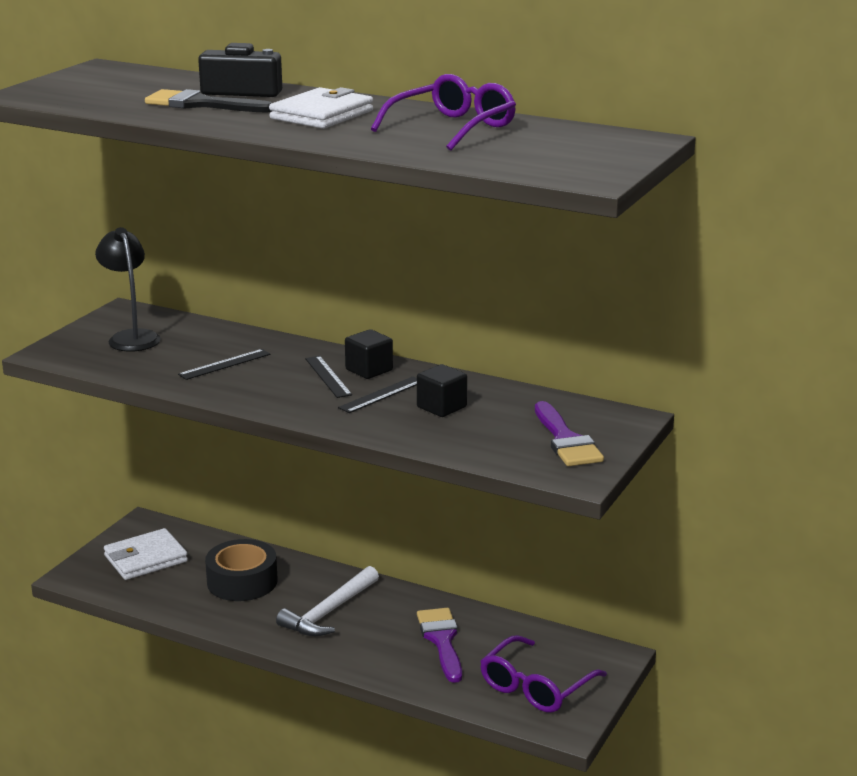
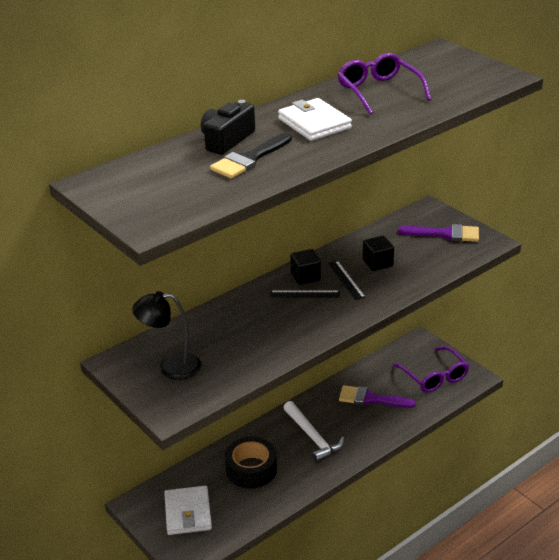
camera: 65 degrees left, 10 degrees up
black ruler [178,349,270,380] -> none

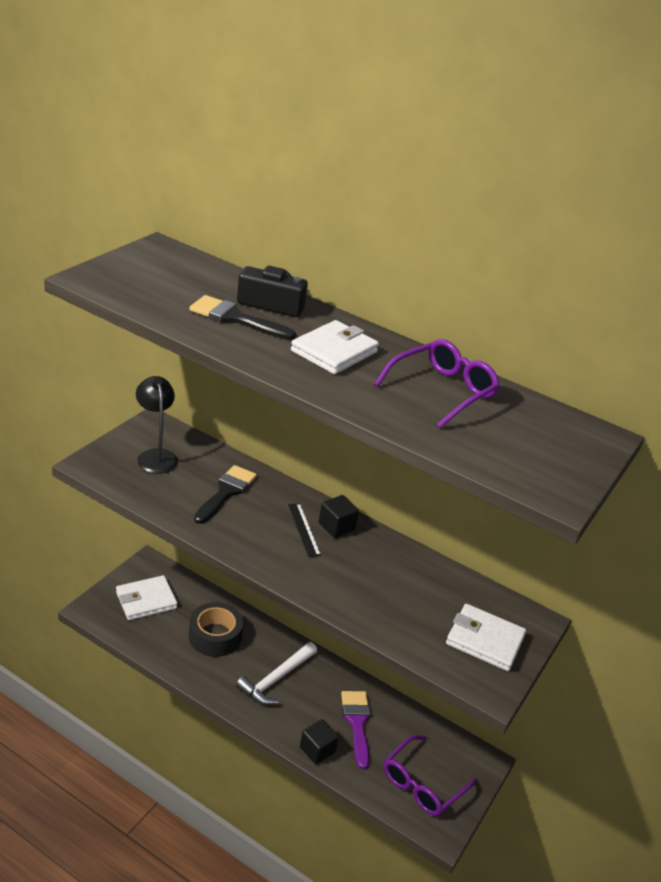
camera: 65 degrees right, 0 degrees up
black ruler [328,261,366,300] -> none
black cube [363,236,394,271] -> black cube moved to [300,719,339,764]
purple brush [398,224,479,242] -> white wallet [446,604,526,671]
none -> black brush [194,465,257,524]

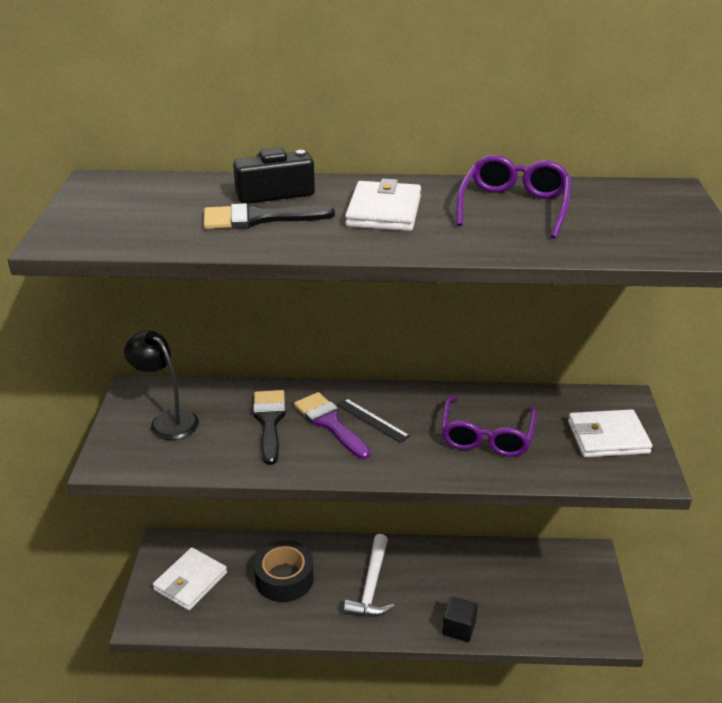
camera: 25 degrees left, 0 degrees up
black cube [319,495,359,538] -> none
purple brush [341,691,370,769] -> purple brush moved to [294,392,370,459]
purple glasses [384,735,477,816] -> purple glasses moved to [441,396,537,457]

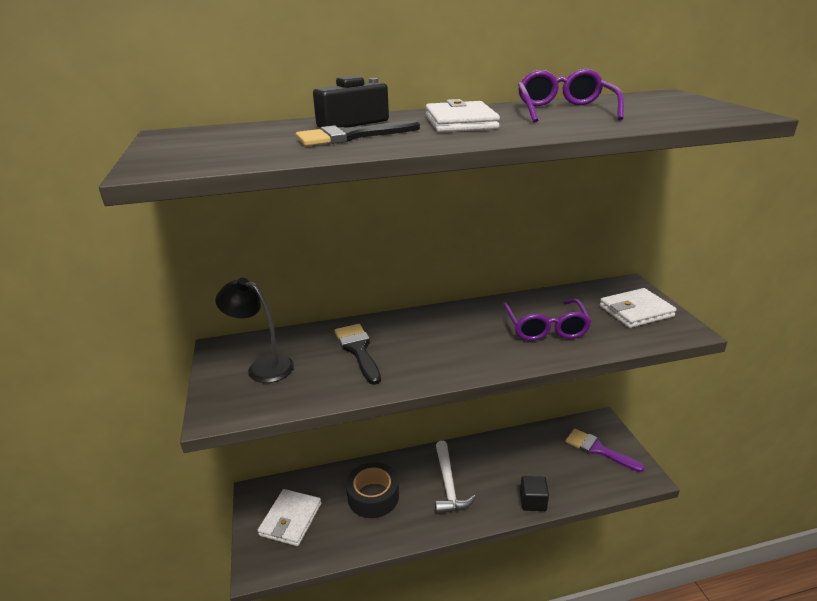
camera: 15 degrees left, 5 degrees down
purple brush [294,392,370,459] -> purple brush moved to [566,428,645,472]
black ruler [337,398,410,443] -> none

